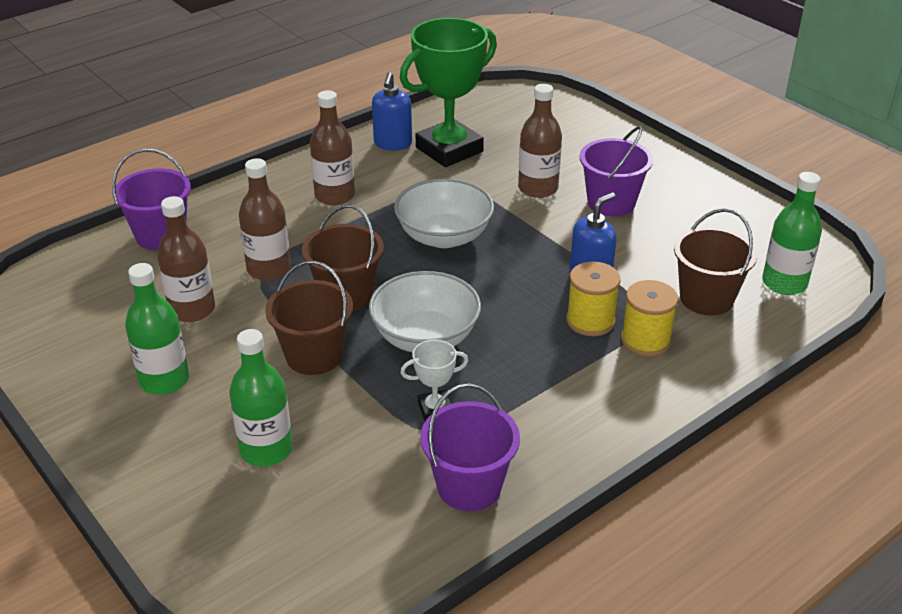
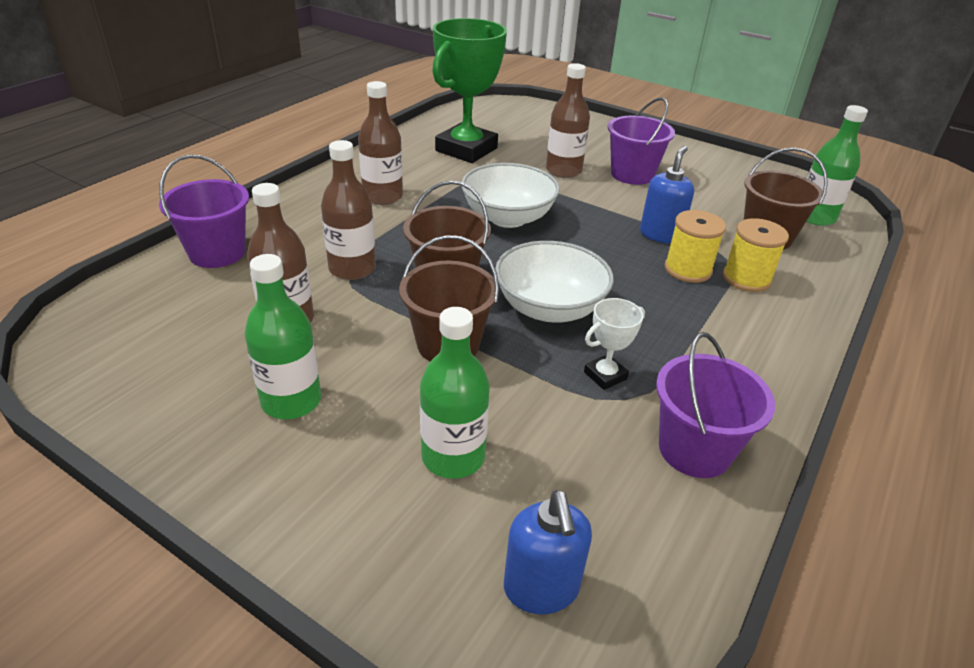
camera: 20 degrees left, 0 degrees up
blue soap dispenser [372,72,412,150] -> blue soap dispenser moved to [504,490,592,614]

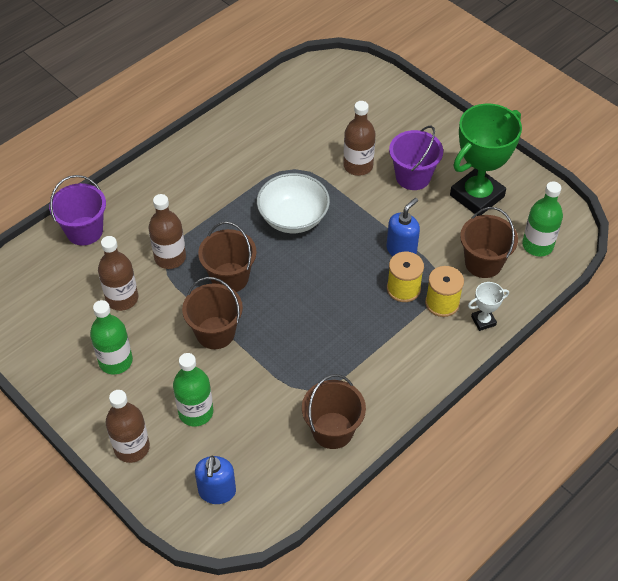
camera: 15 degrees right, 15 degrees up
brown bottle [358,81,403,205] -> brown bottle moved to [105,390,150,463]
green trophy [432,18,507,163] -> green trophy moved to [450,104,522,216]
white bowl [495,241,614,322] -> none
white trophy [584,298,645,390] -> white trophy moved to [468,282,509,331]
purple bucket [656,332,775,478] -> brown bucket [302,374,366,449]

